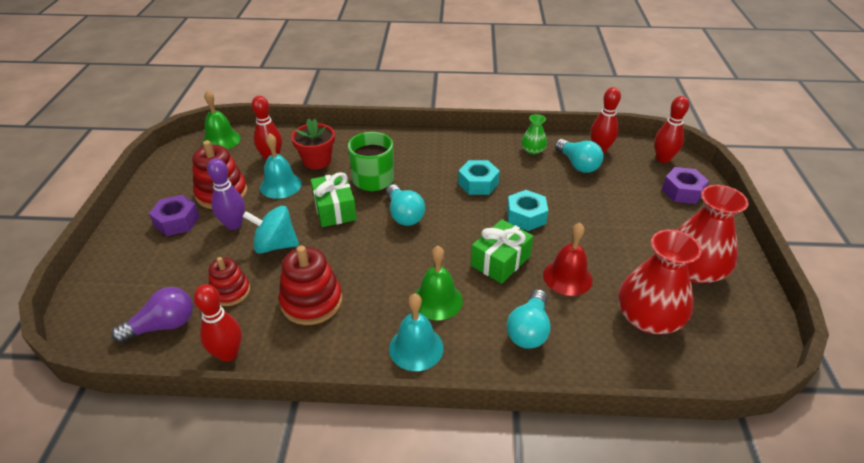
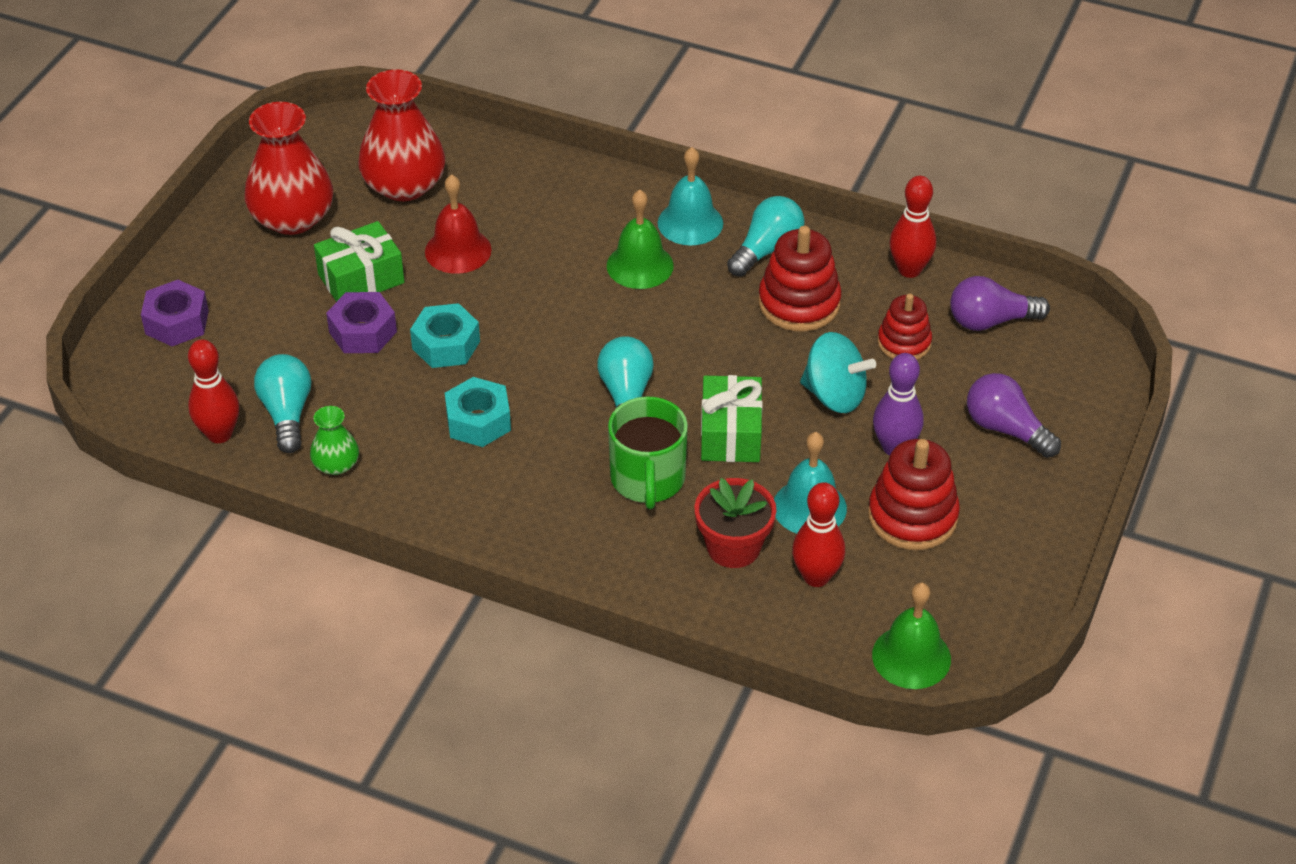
camera: 160 degrees left, 5 degrees up
purple nut [149,195,200,236] -> purple nut moved to [326,292,397,353]
green gift [471,219,533,284] -> green gift moved to [314,221,404,302]
turquoise light bulb [506,289,551,349] -> turquoise light bulb moved to [727,196,805,277]
red bowling pin [654,96,689,163] -> none
none -> purple light bulb [967,373,1061,458]

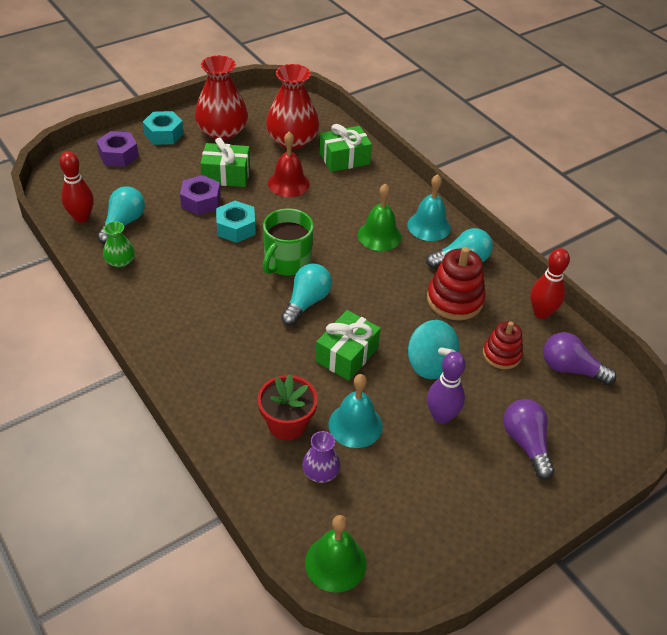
camera: 30 degrees right, 0 degrees up
turquoise nut [445,377,511,447] -> turquoise nut moved to [143,111,184,145]
green mug [608,396,688,509] -> green mug moved to [263,209,314,275]
red bowling pin [792,482,845,587] -> purple vase [302,431,341,483]
red stacking toy [868,439,960,550] -> none
none -> green gift [320,124,372,172]

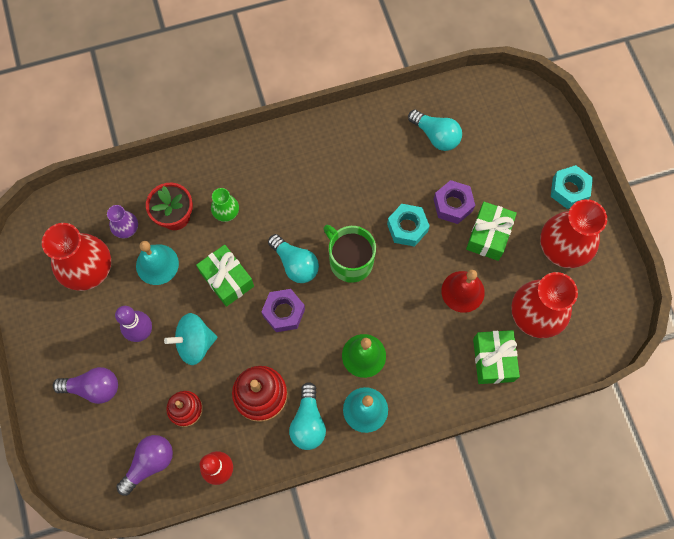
camera: 110 degrees right, 25 degrees up
red bowling pin [59,151,94,223] -> none
purple nut [97,131,139,167] -> purple nut moved to [262,289,305,332]
green vase [103,221,135,268] -> green vase moved to [211,188,239,222]
green bell [305,515,366,592] -> none
none -> red vase [42,223,111,291]

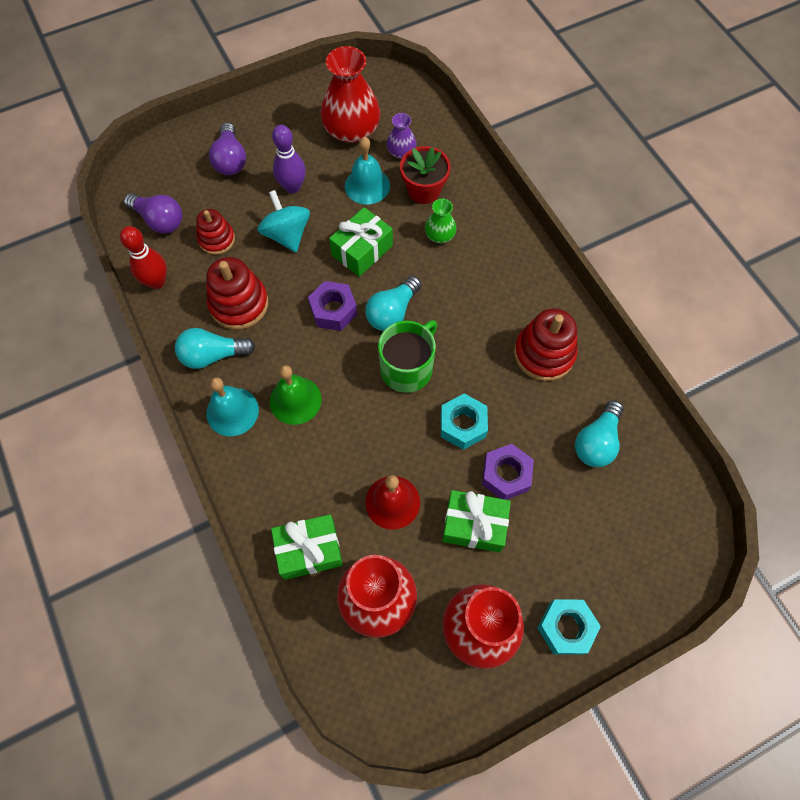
camera: 80 degrees right, 5 degrees down
none -> red stacking toy [514,308,578,381]

